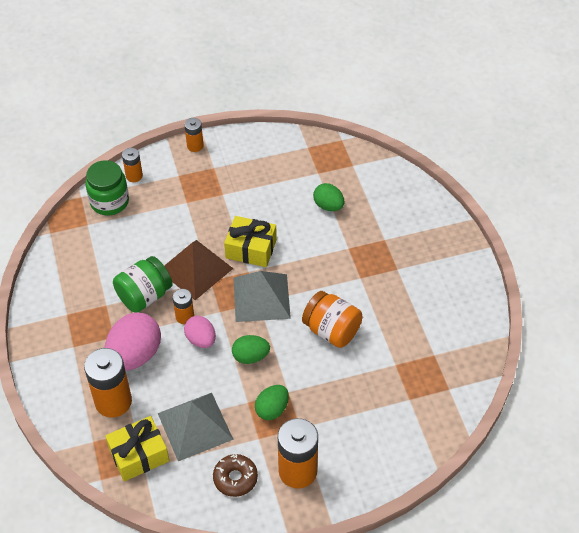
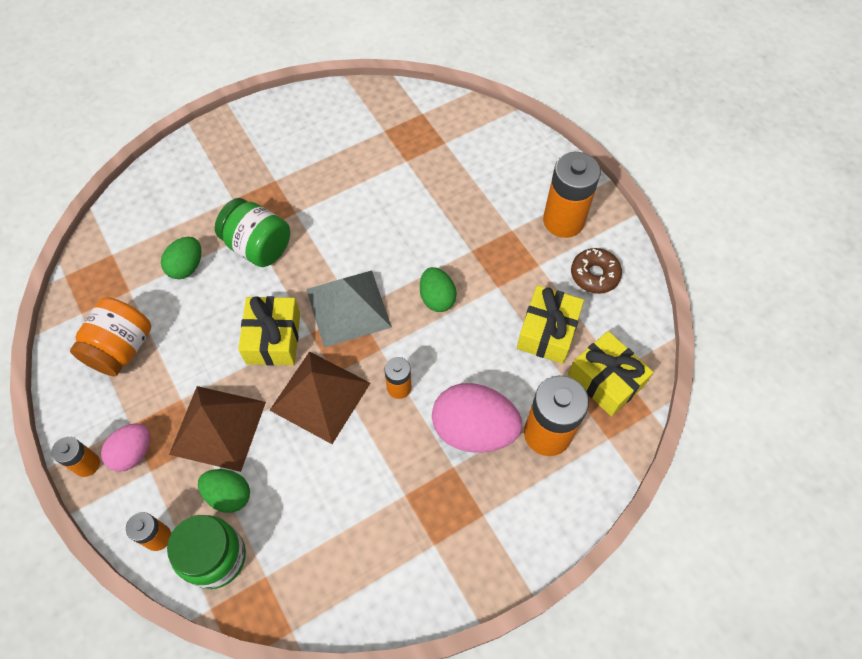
camera: 105 degrees left, 10 degrees up
green jar [113,256,173,312] -> green jar moved to [215,198,290,267]
grey pyramid [158,393,234,461] -> yellow gift [517,285,584,364]
pink egg [184,316,216,348] -> pink egg moved to [101,423,150,472]
green egg [255,385,289,420] -> green egg moved to [198,469,250,513]
orange jar [302,291,363,348] -> orange jar moved to [70,297,151,376]
none -> brown pyramid [169,386,266,472]

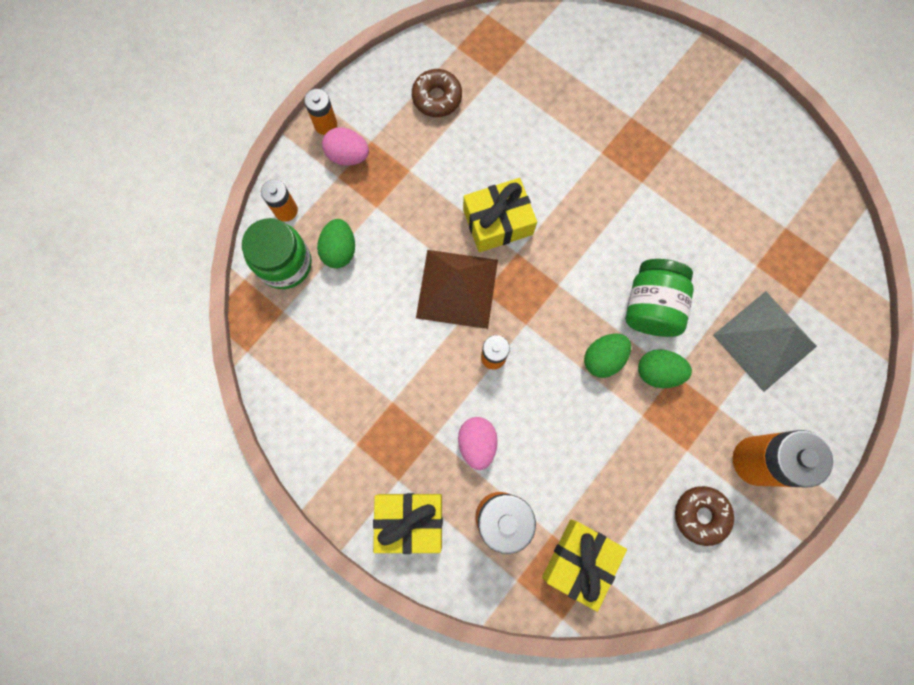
camera: 70 degrees right, 15 degrees up
orange jar [70,297,151,376] -> brown donut [412,69,462,117]
green egg [161,237,201,279] -> green egg moved to [638,349,692,388]
brown pyramid [169,386,266,472] -> none
green jar [215,198,290,267] -> green jar moved to [626,259,694,337]
grey pyramid [306,270,392,348] -> grey pyramid moved to [713,291,817,392]
pink egg [432,383,522,453] -> pink egg [458,417,498,470], size x0.58
yellow gift [517,285,584,364] -> yellow gift moved to [373,493,443,554]

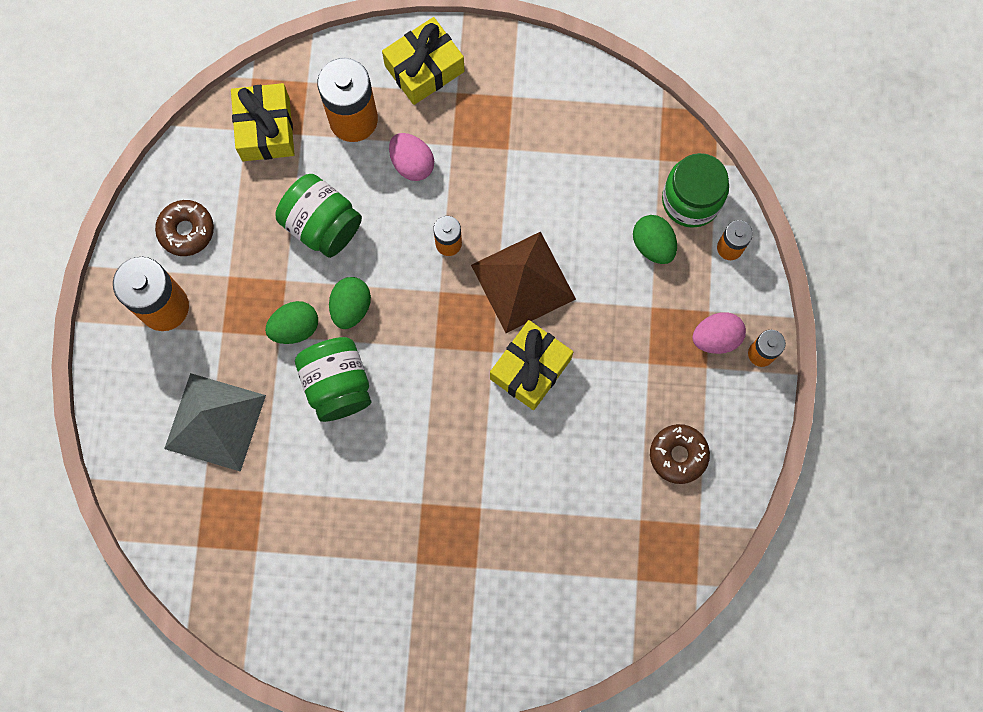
camera: 145 degrees right, 0 degrees up
none -> green jar [276,174,362,258]

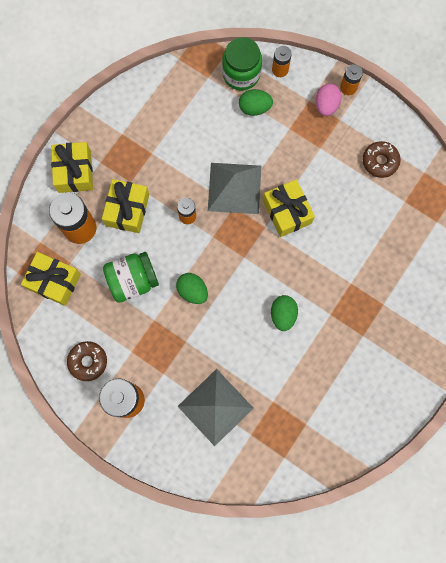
camera: 60 degrees left, 0 degrees up
green egg [265,301,318,344] -> green egg moved to [271,295,298,331]
green jar [295,337,371,422] -> none
pink egg [389,133,434,181] -> yellow gift [102,179,149,233]
brown pyramid [471,232,576,333] -> grey pyramid [208,163,261,214]

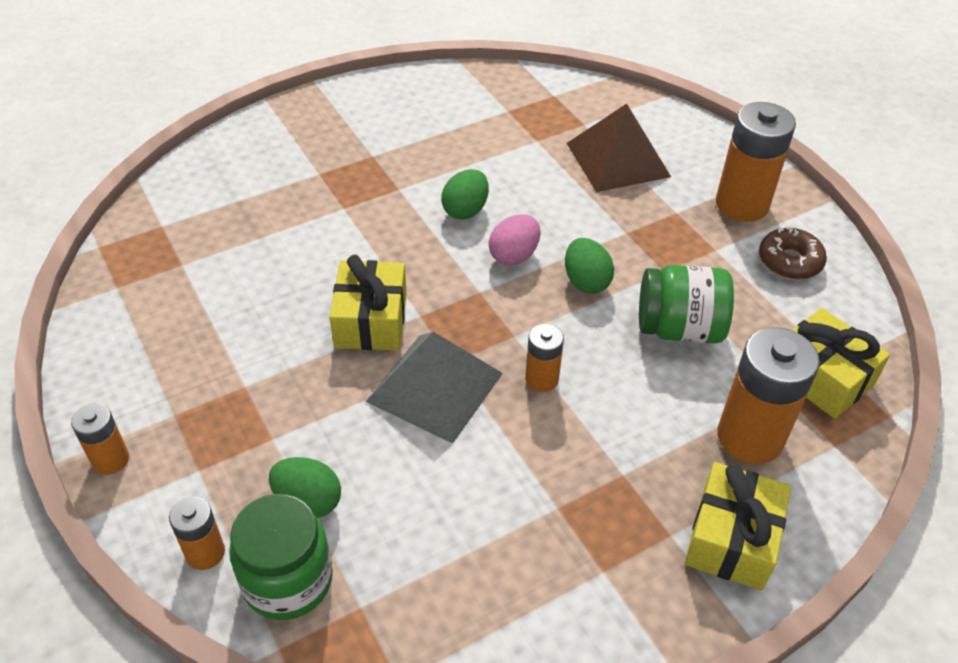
camera: 155 degrees left, 30 degrees down
yellow gift [102,179,149,233] -> none
grey pyramid [178,369,254,446] -> brown pyramid [567,104,671,192]
pink egg [315,83,342,116] -> pink egg moved to [489,214,540,266]
brown donut [362,141,401,178] -> none

